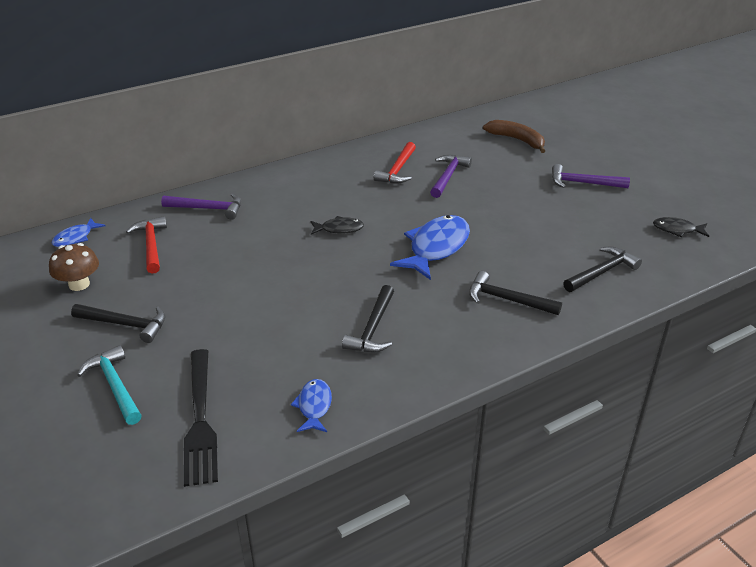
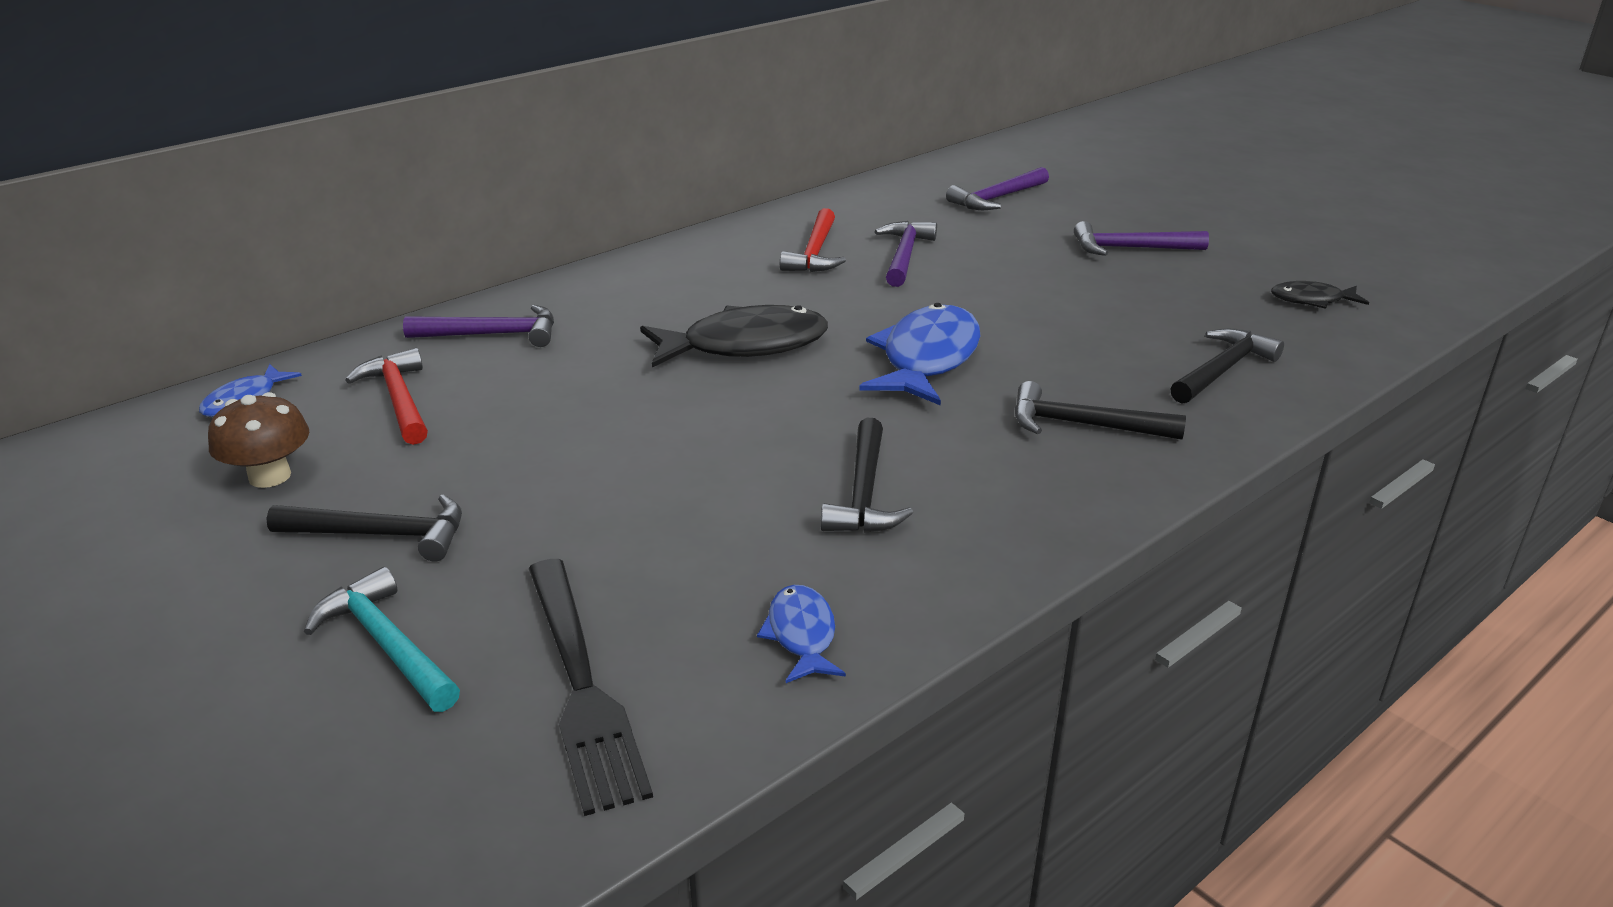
camera: 10 degrees left, 5 degrees down
black fish [311,216,364,234] -> black fish [640,305,828,367], size x1.91
brown banana [483,120,545,153] -> purple hammer [946,167,1049,210]

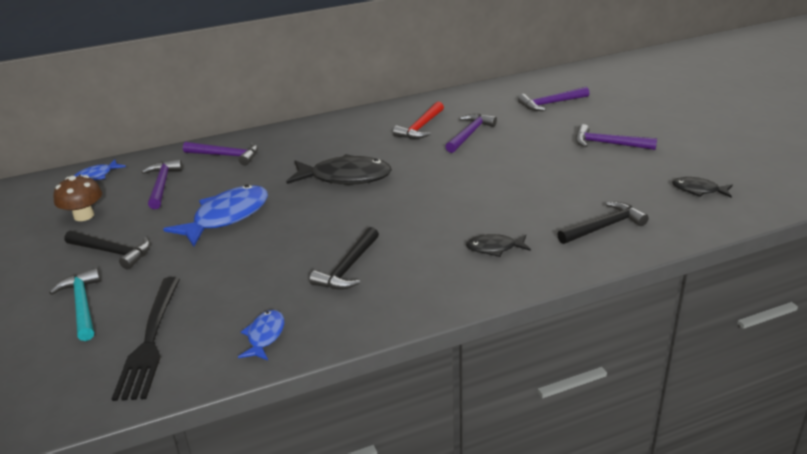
camera: 20 degrees right, 0 degrees up
red hammer [346,348,428,445] -> purple hammer [142,159,183,209]
blue fish [859,303,981,406] -> blue fish moved to [163,185,268,247]
black hammer [1014,381,1186,440] -> black fish [466,234,531,257]

